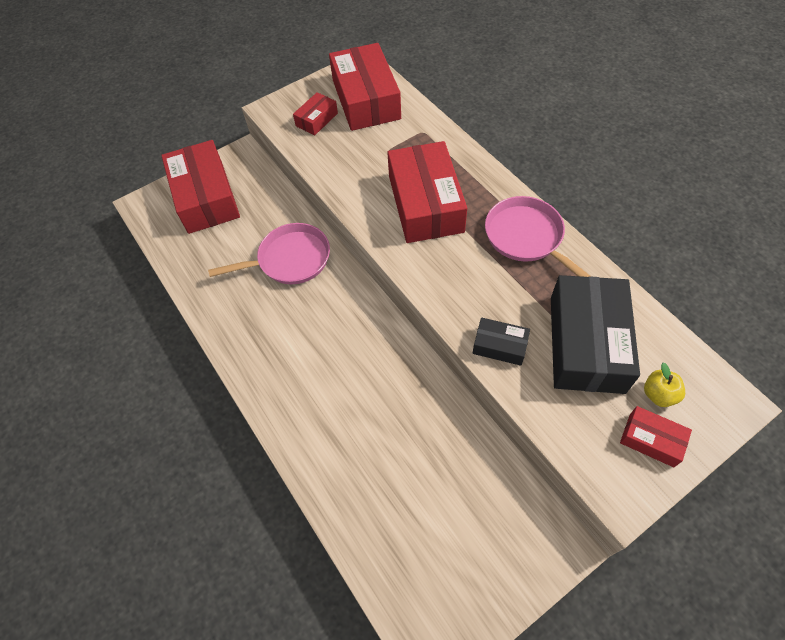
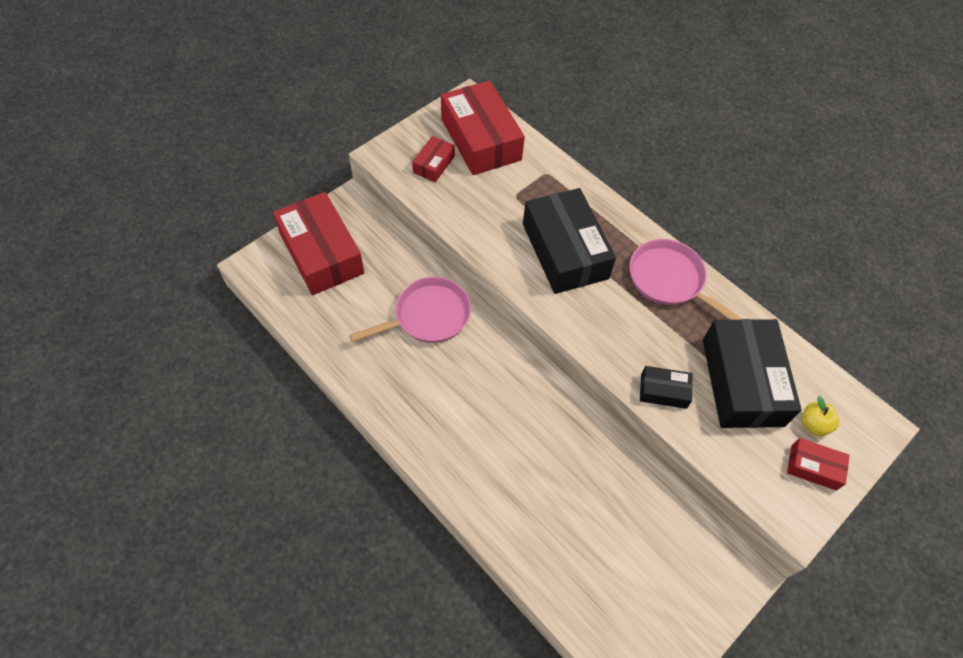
camera: 15 degrees left, 0 degrees up
red box [387,141,467,243] -> black box [523,188,616,294]

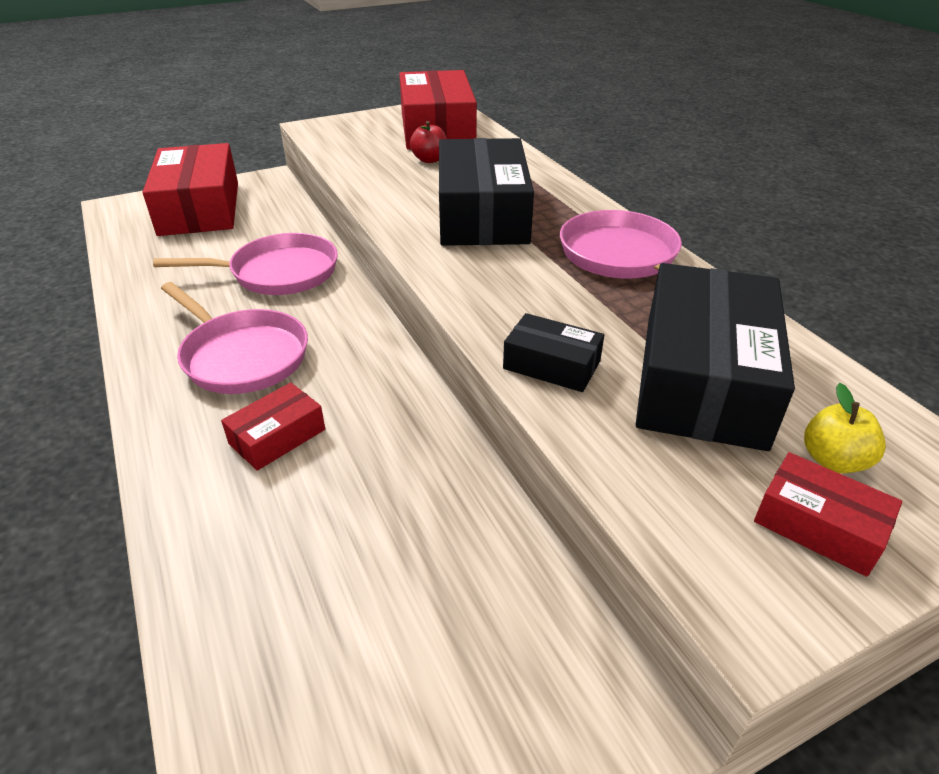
camera: 20 degrees right, 20 degrees down
red box [412,136,455,182] -> red box moved to [221,383,325,471]
none -> pink pan [161,282,308,394]
none -> red apple [410,121,447,163]

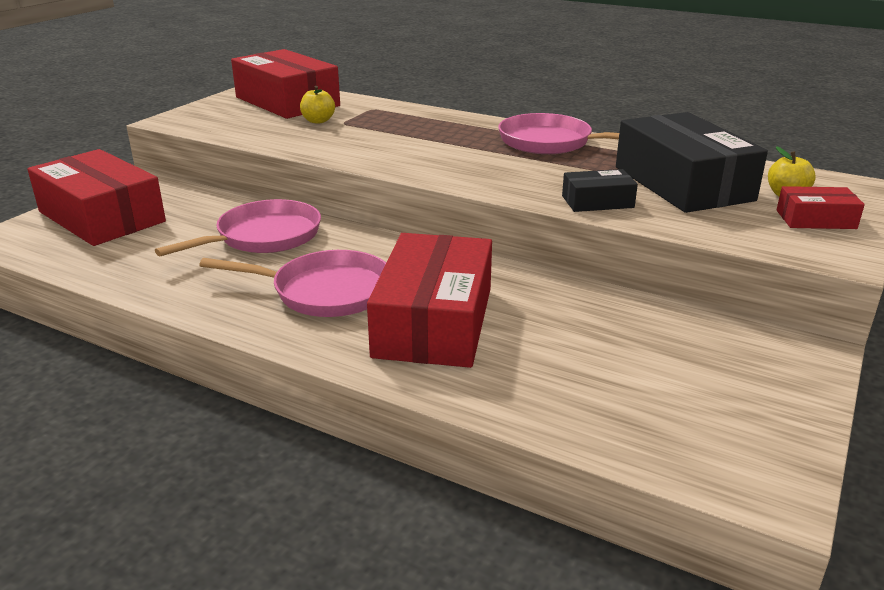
camera: 35 degrees left, 10 degrees down
red box [221,383,325,471] -> red box [367,233,492,368], size x2.11
red apple [410,121,447,163] -> yellow apple [300,86,335,124]
black box [439,138,534,246] -> none

